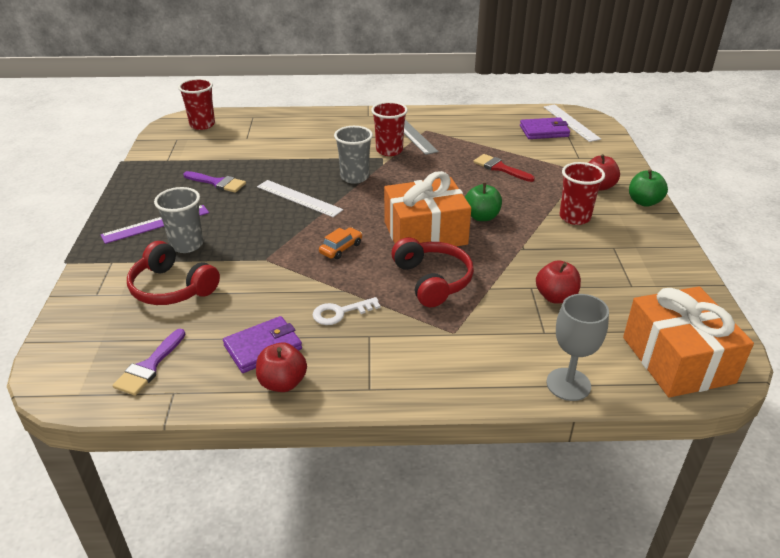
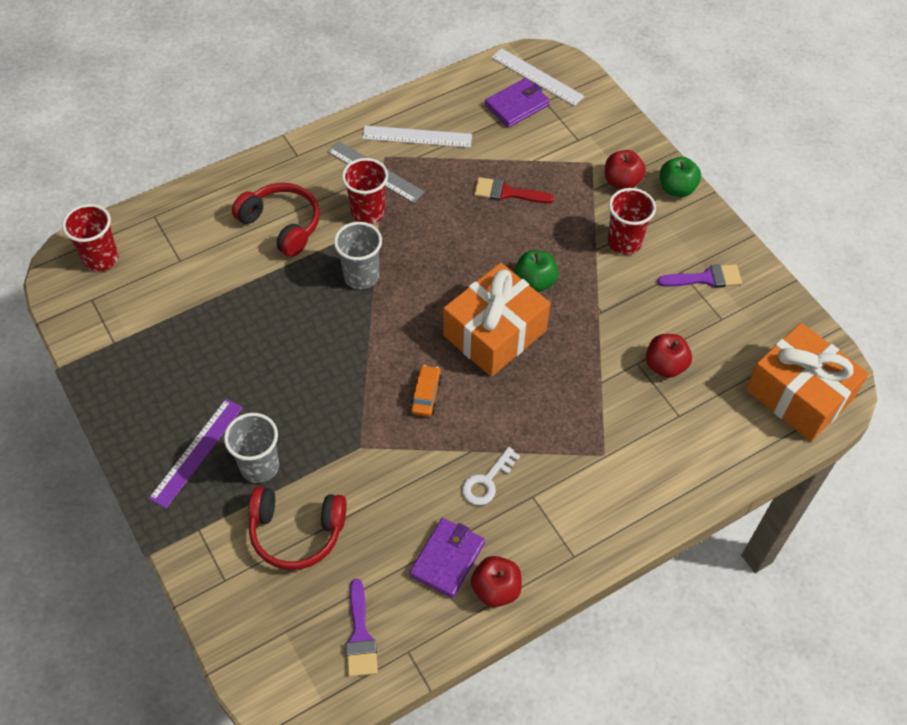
camera: 30 degrees left, 20 degrees up
purple brush [183,171,246,193] -> purple brush moved to [657,264,742,288]
white ruler [257,180,343,217] -> white ruler moved to [362,126,472,148]
red headphones [391,237,474,307] -> red headphones moved to [232,183,320,257]
grey goblet [546,294,609,401] -> none

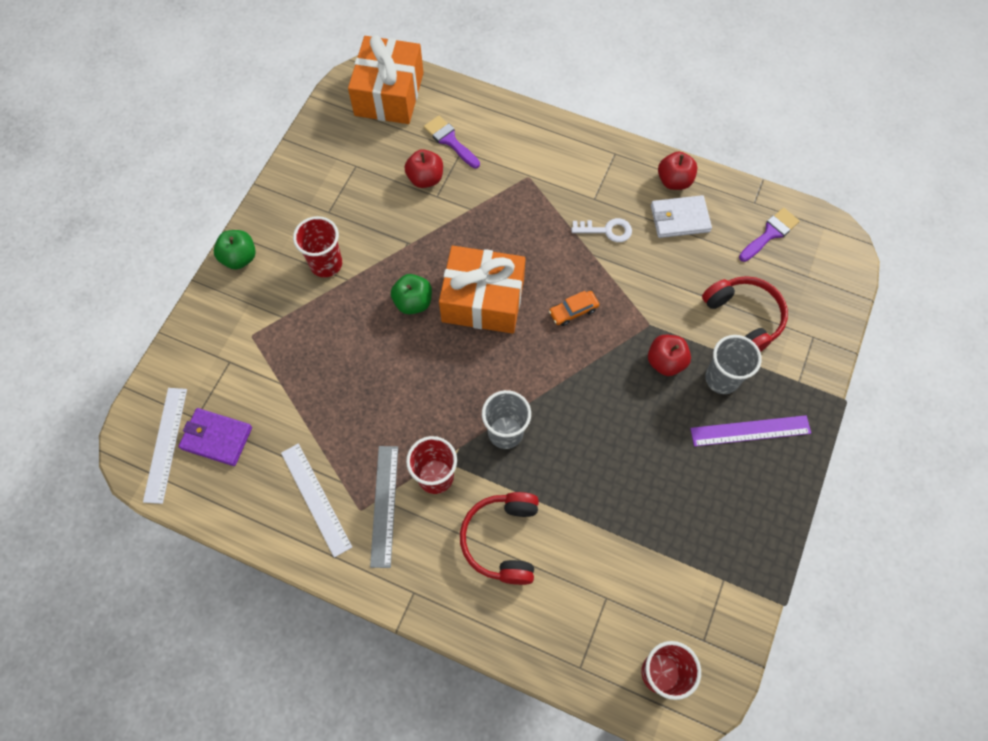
camera: 125 degrees left, 10 degrees up
purple wallet [409,518,485,598] -> white wallet [651,195,712,238]
red brush [474,177,554,203] -> none
red apple [605,150,646,189] -> red apple moved to [648,335,691,376]
purple brush [657,264,742,288] -> purple brush moved to [424,116,480,169]

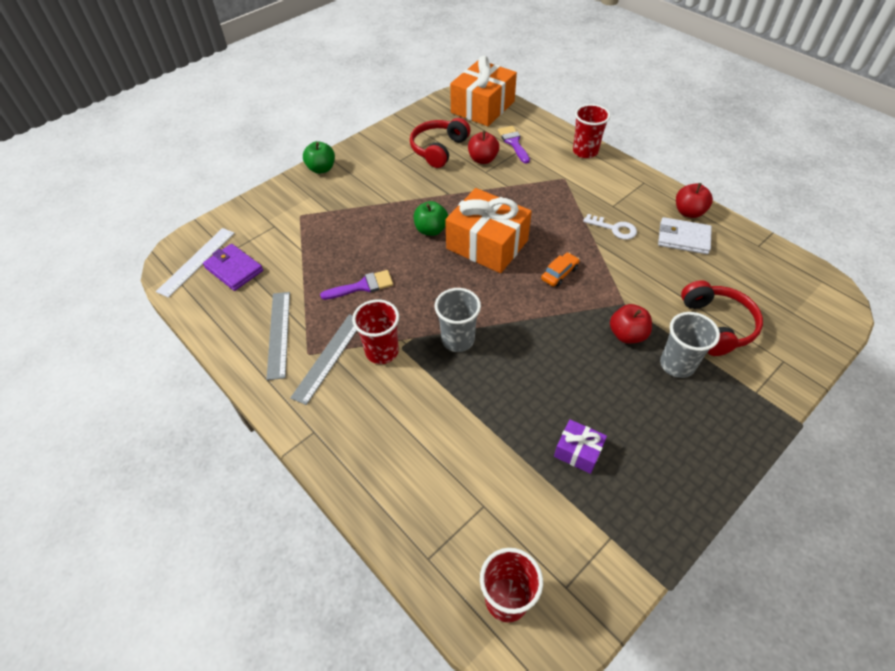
camera: 25 degrees right, 15 degrees down
white ruler [281,444,352,558] -> grey ruler [266,292,290,380]
red cup [293,216,342,277] -> red cup moved to [573,104,610,158]
red headphones [460,492,539,585] -> red headphones moved to [410,118,471,168]
orange car [549,291,599,326] -> orange car turned 135 degrees clockwise [541,253,580,287]
purple ruler [690,415,811,447] -> none
purple brush [739,208,800,262] -> purple brush moved to [320,270,393,300]
none -> purple gift [554,419,607,474]

